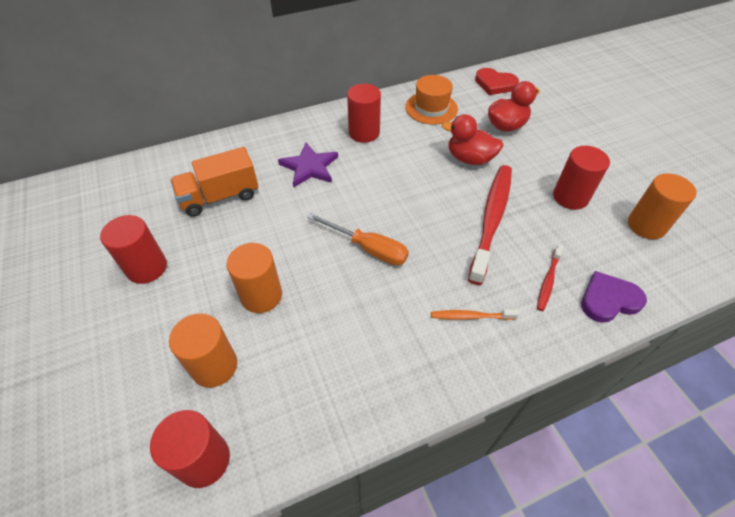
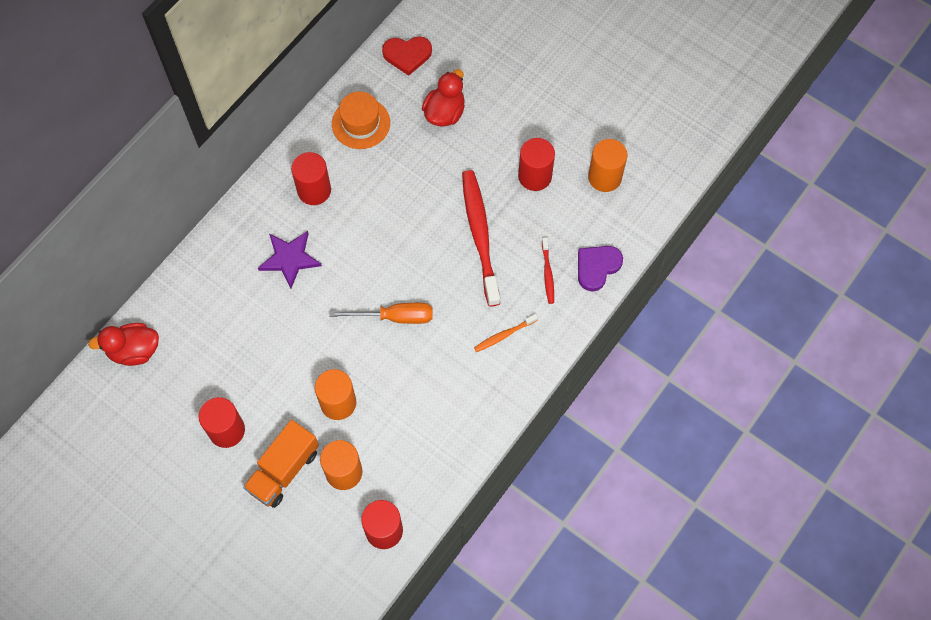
camera: 30 degrees left, 15 degrees up
orange truck [170,147,259,217] -> orange truck moved to [243,420,319,508]
red duck [442,114,504,165] -> red duck moved to [88,323,159,366]

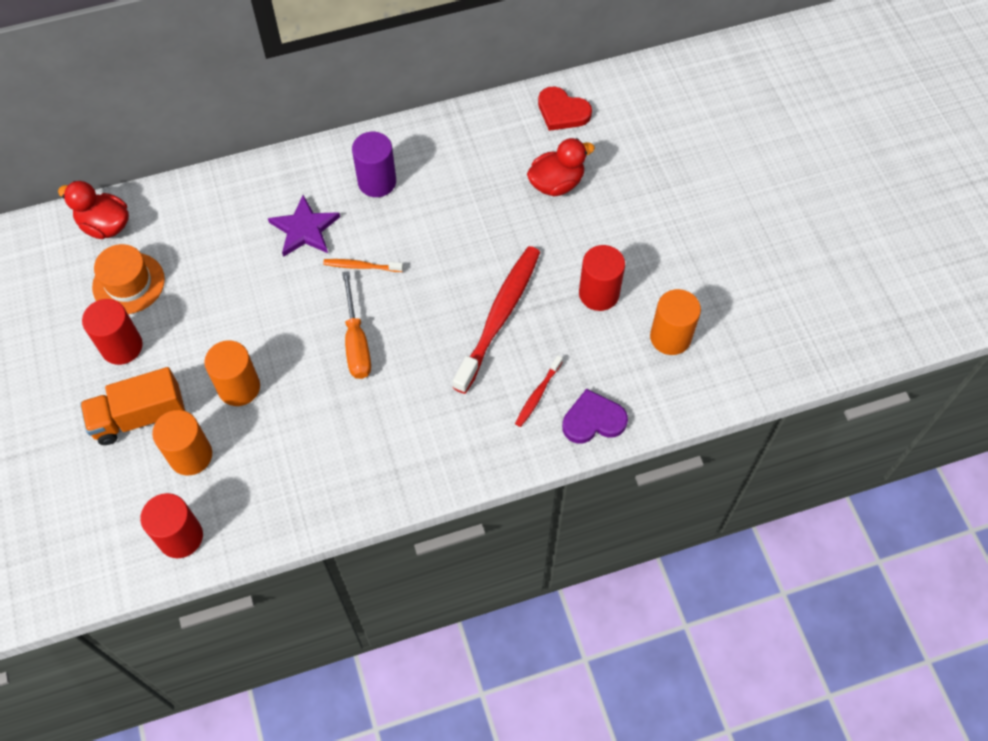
camera: 35 degrees right, 5 degrees down
red cylinder [291,152,331,205] -> purple cylinder [352,132,396,197]
orange screwdriver [329,303,433,324] -> orange screwdriver turned 45 degrees clockwise [342,271,371,379]
orange hat [332,92,390,149] -> orange hat moved to [92,244,165,314]
orange toothbrush [474,314,538,352] -> orange toothbrush moved to [323,259,403,272]

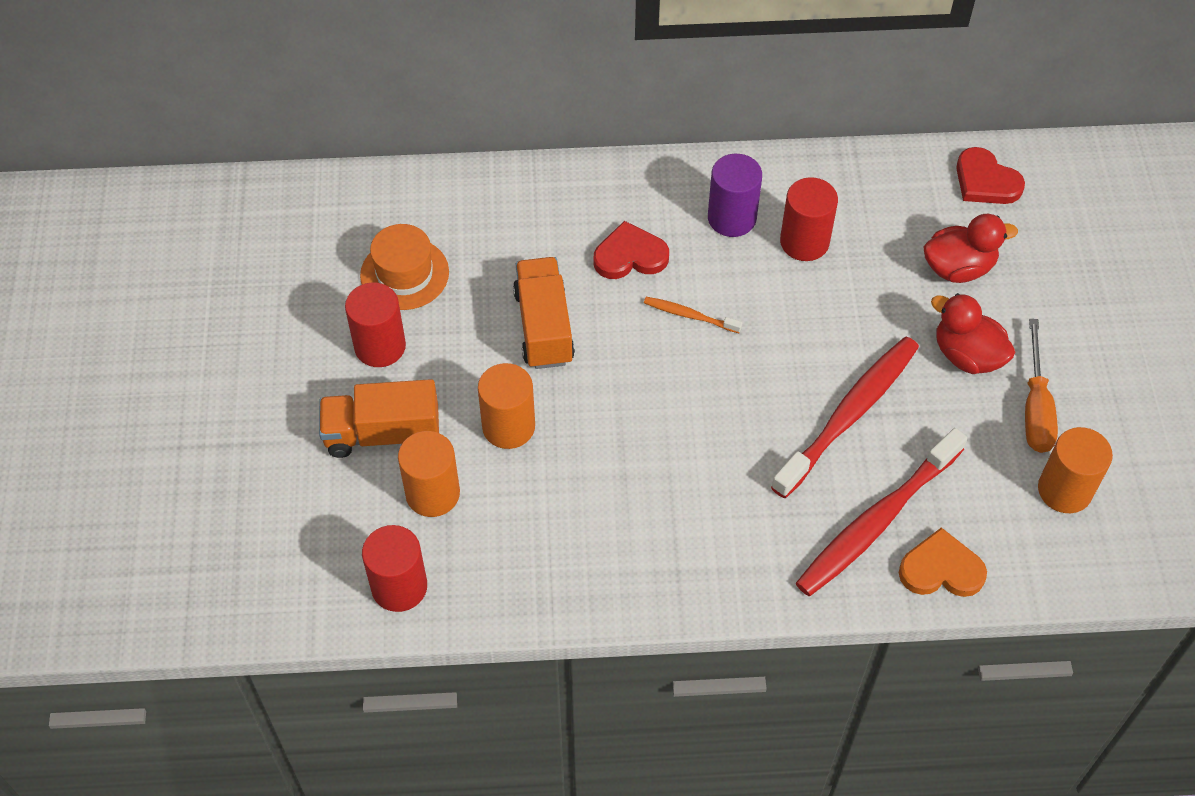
camera: 15 degrees right, 5 degrees down
red duck [58,181,129,239] -> red duck moved to [931,293,1015,374]
purple star [268,195,340,257] -> red heart [593,221,669,279]
orange screwdriver [342,271,371,379] -> orange screwdriver moved to [1025,319,1058,453]
red toothbrush [515,355,563,427] -> red toothbrush [796,428,967,596], size x2.17
purple heart [562,389,628,443] -> orange heart [899,527,987,597]
red cylinder [579,245,625,311] -> red cylinder moved to [780,177,838,261]
none -> orange truck [513,257,575,369]

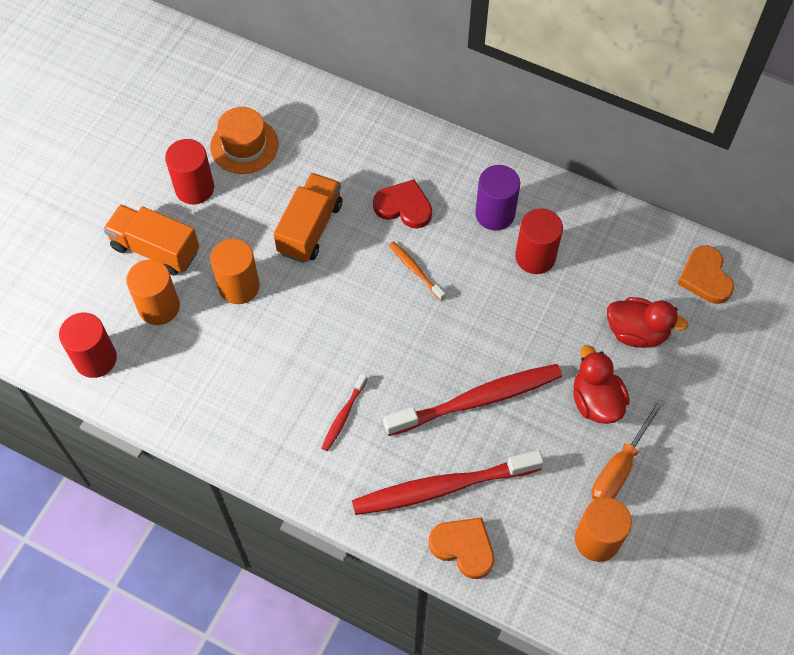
camera: 30 degrees right, 5 degrees up
red heart [956,147,1025,204] -> orange heart [677,245,734,304]
none -> red toothbrush [322,374,367,451]

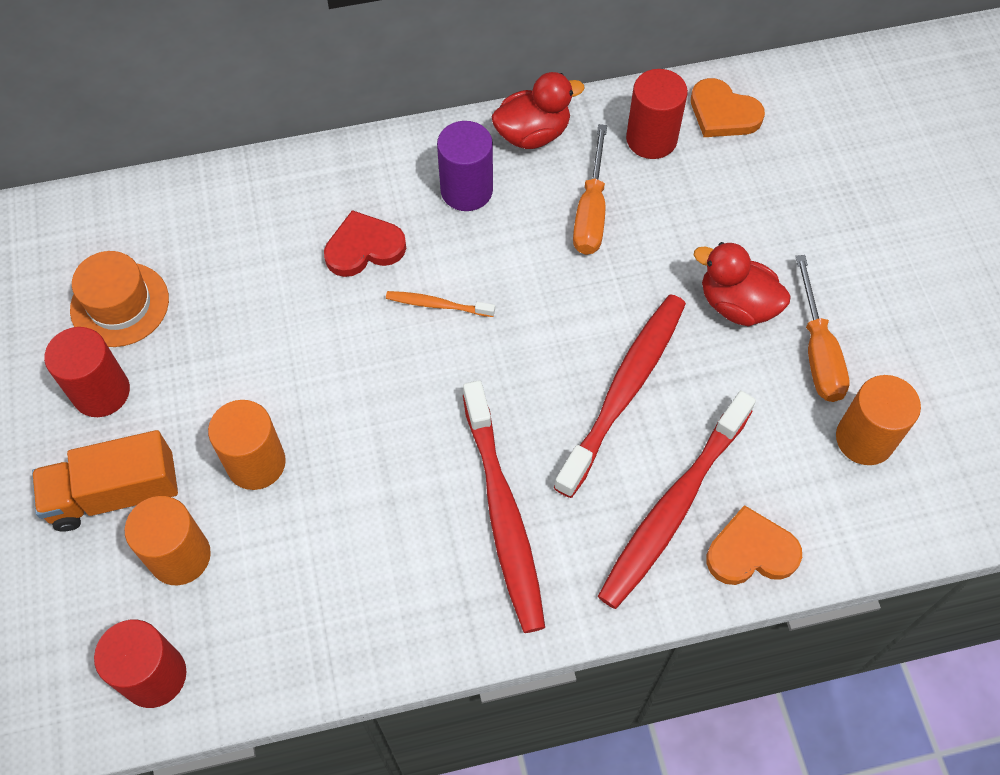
camera: 40 degrees left, 0 degrees up
orange truck [274,173,343,263] -> none
red toothbrush [322,374,367,451] -> red toothbrush [463,380,545,633], size x2.17
red cylinder [515,209,563,274] -> red cylinder moved to [626,69,688,159]
red duck [607,297,688,348] -> red duck moved to [491,72,585,149]
none -> orange screwdriver [573,124,607,255]

